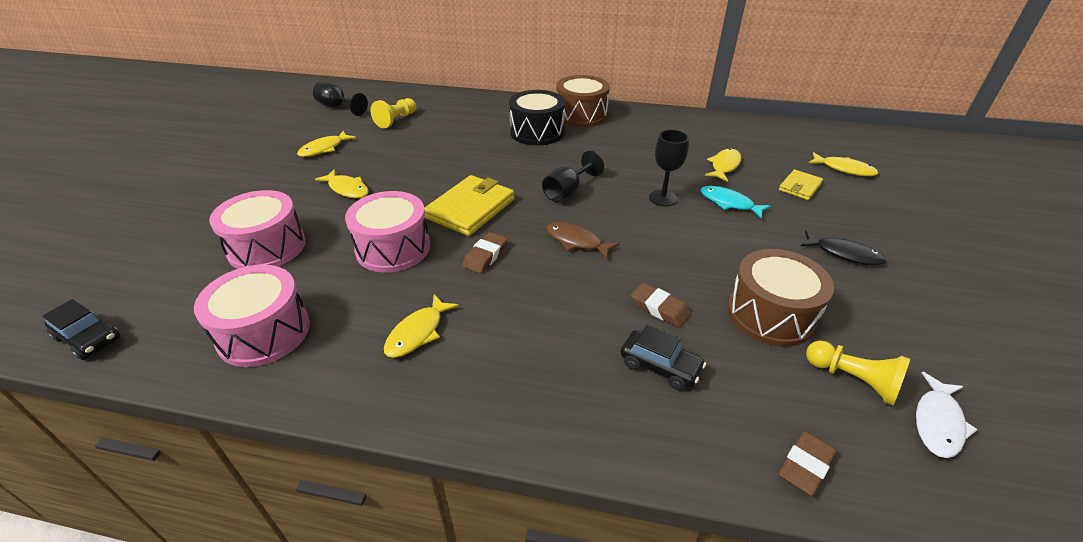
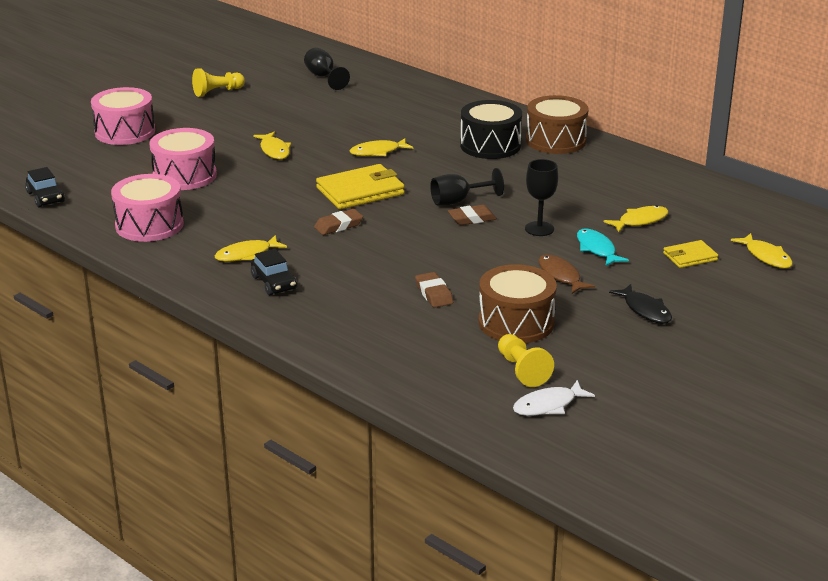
camera: 30 degrees right, 10 degrees down
yellow fish [297,131,356,157] -> yellow fish moved to [350,138,414,156]
pink drum [345,191,430,272] -> pink drum moved to [91,87,155,145]
yellow pawn [370,98,416,129] -> yellow pawn moved to [192,68,245,97]
brown fish [546,222,619,260] -> brown fish moved to [538,254,595,294]
black car [621,325,706,391] -> black car moved to [251,249,297,295]
brown eraser [779,431,837,496] -> brown eraser moved to [448,205,497,225]

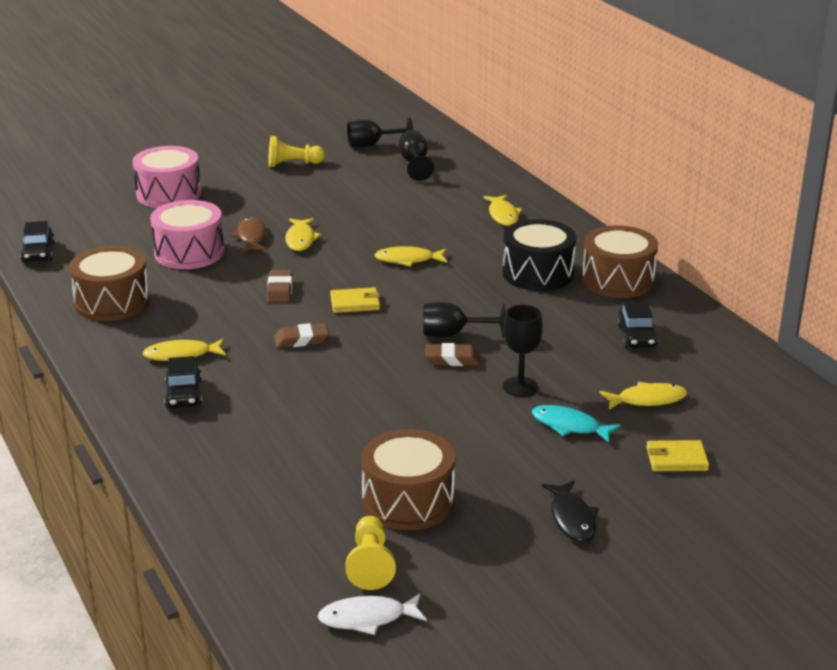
camera: 20 degrees right, 0 degrees up
pink drum [111,174,184,242] -> brown drum [69,246,150,321]
yellow wallet [316,164,405,209] -> yellow wallet [330,287,380,313], size x0.56
brown eraser [415,272,453,308] -> brown eraser moved to [267,270,293,303]
brown fish [538,254,595,294] -> brown fish moved to [231,217,266,252]
turquoise fish [577,228,629,267] -> turquoise fish turned 60 degrees counterclockwise [532,405,621,443]
yellow fish [731,233,793,268] -> yellow fish moved to [484,195,522,226]
none -> black goblet [347,117,413,148]
none -> black car [617,302,658,348]

